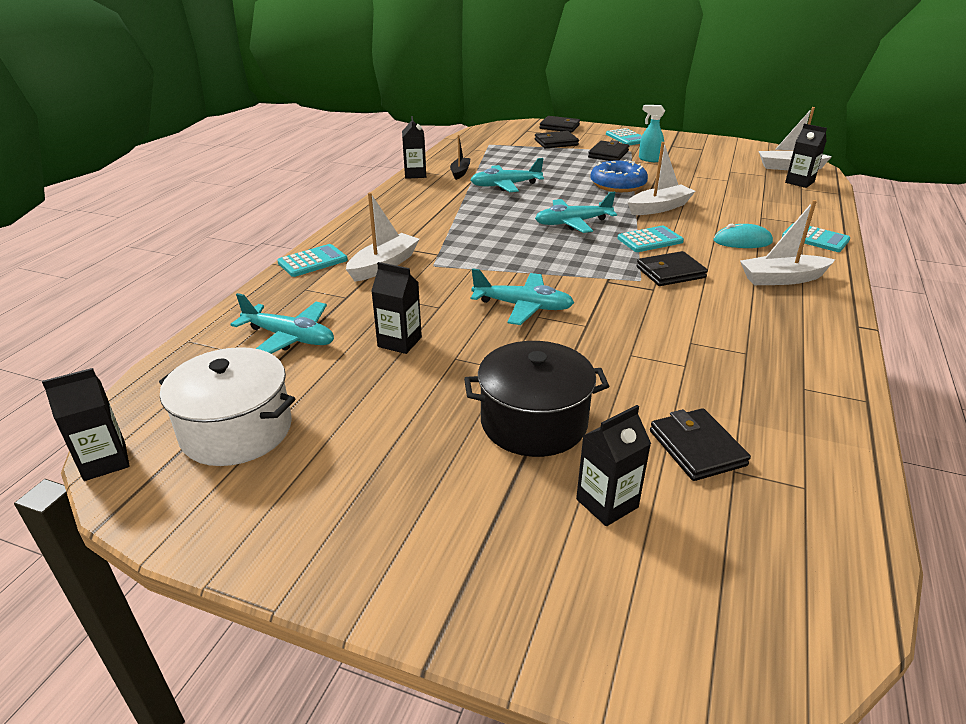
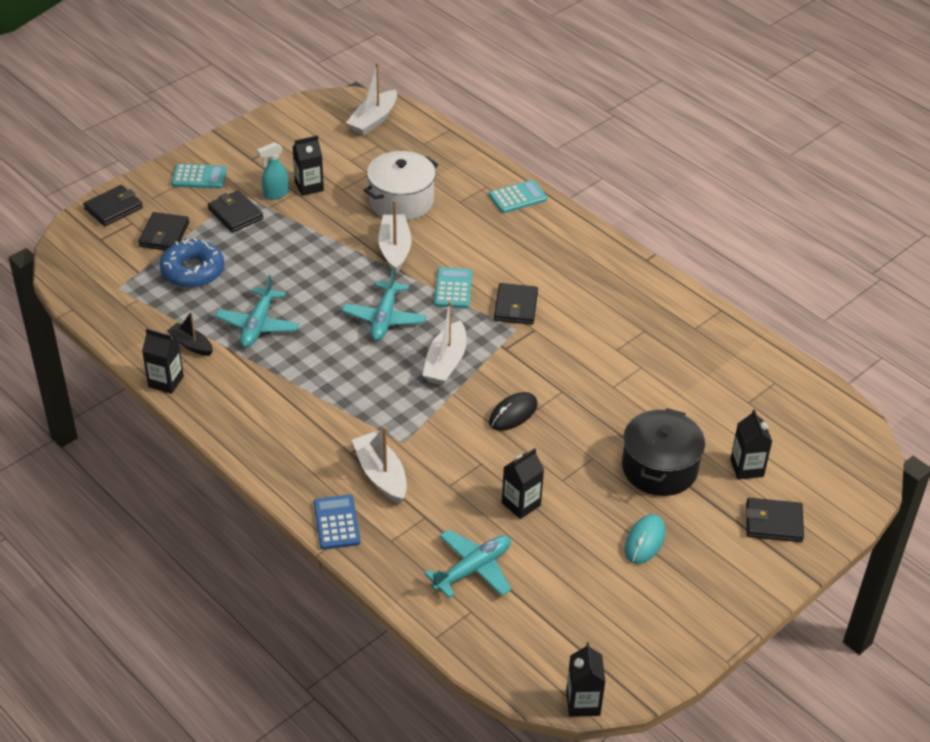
camera: 65 degrees left, 10 degrees up
white pot [159,347,295,466] -> white pot moved to [364,151,438,220]
turquoise calculator [277,244,348,277] -> blue calculator [314,495,361,550]
turquoise plane [471,268,574,325] -> black mouse [489,392,538,431]
blue donut [590,160,648,192] -> blue donut moved to [160,238,224,288]
black wallet [650,408,751,481] -> black wallet moved to [746,498,804,542]
turquoise mouse [714,224,773,248] -> turquoise mouse moved to [625,514,665,564]
white boat [740,200,835,285] -> white boat moved to [422,301,466,385]
black carton [785,124,827,188] -> black carton moved to [293,135,324,196]

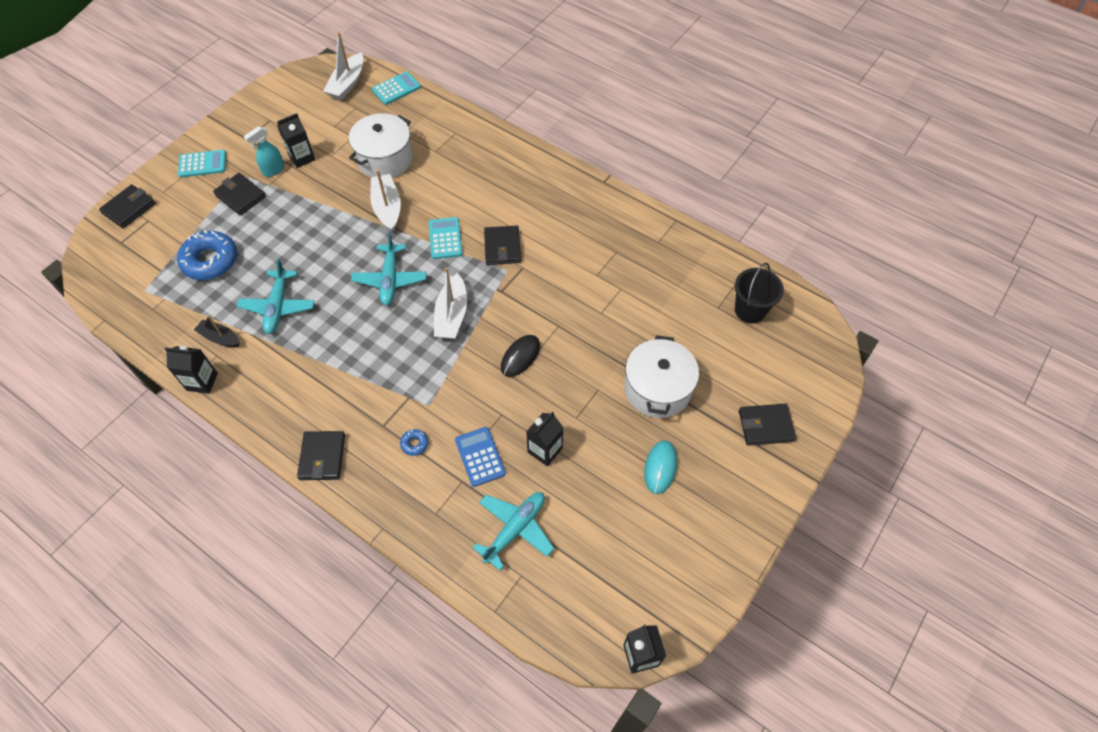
camera: 10 degrees left, 15 degrees up
black wallet [138,212,189,251] -> black wallet moved to [297,431,345,480]
blue calculator [314,495,361,550] -> blue calculator moved to [455,427,506,487]
white boat [352,426,407,504] -> blue donut [400,429,428,456]
turquoise calculator [489,180,547,213] -> turquoise calculator moved to [372,71,421,105]
black pot [622,408,705,496] -> white pot [624,335,699,418]
black carton [730,409,772,479] -> none
none -> black bucket [735,263,784,324]

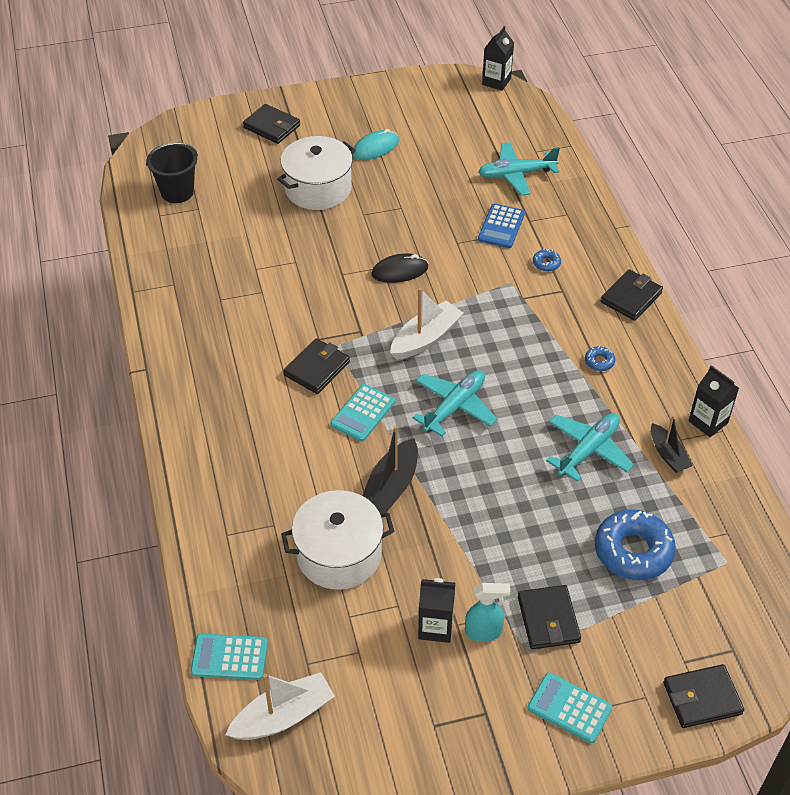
camera: 140 degrees left, 10 degrees down
white boat [370,169,401,232] -> black boat [363,426,418,513]
black carton [526,412,564,466] -> none
none -> blue donut [585,346,615,371]

